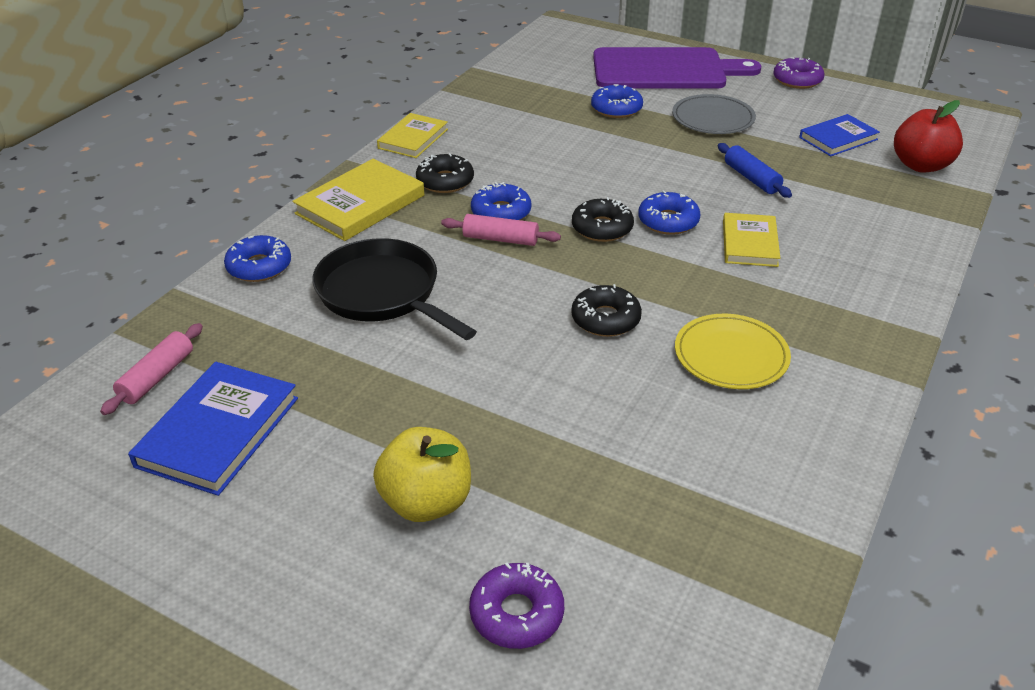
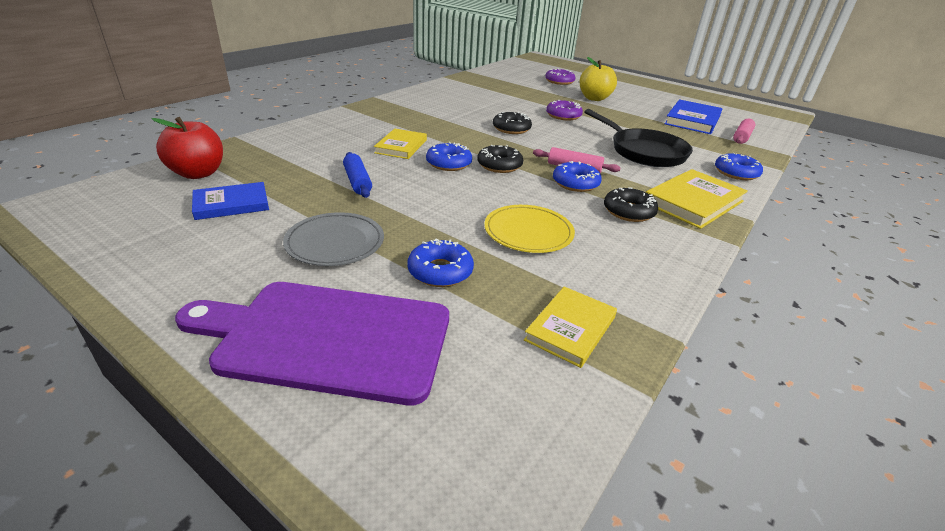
camera: 175 degrees left, 5 degrees down
yellow book [377,113,448,158] -> yellow book moved to [524,287,617,368]
yellow plate [675,314,791,389] -> yellow plate moved to [484,205,575,253]
purple donut [773,57,824,89] -> purple donut moved to [546,100,583,121]

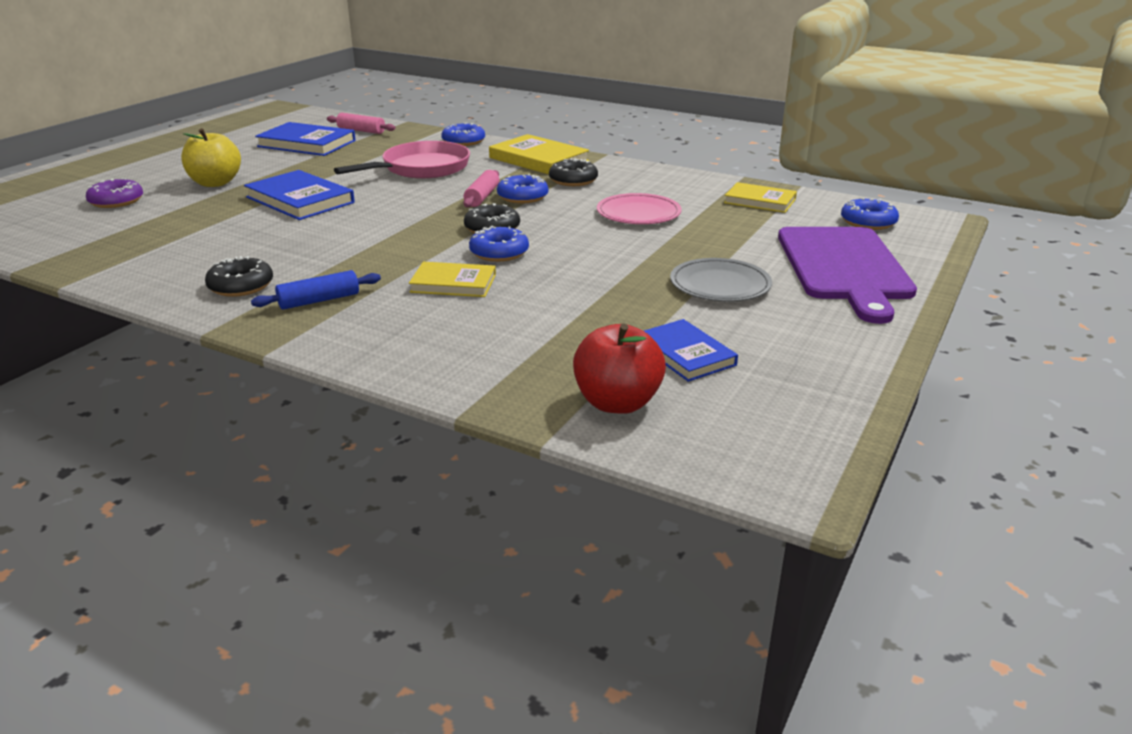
camera: 95 degrees left, 5 degrees down
blue rolling pin [343,152,372,198] -> blue rolling pin moved to [251,270,381,310]
blue donut [407,238,474,287] -> blue donut moved to [841,198,899,230]
yellow plate [484,205,575,253] -> pink plate [597,193,682,224]
black donut [493,112,532,134] -> black donut moved to [205,256,273,297]
purple donut [546,100,583,121] -> blue book [244,170,355,220]
black pan [585,109,693,167] -> pink pan [334,141,470,179]

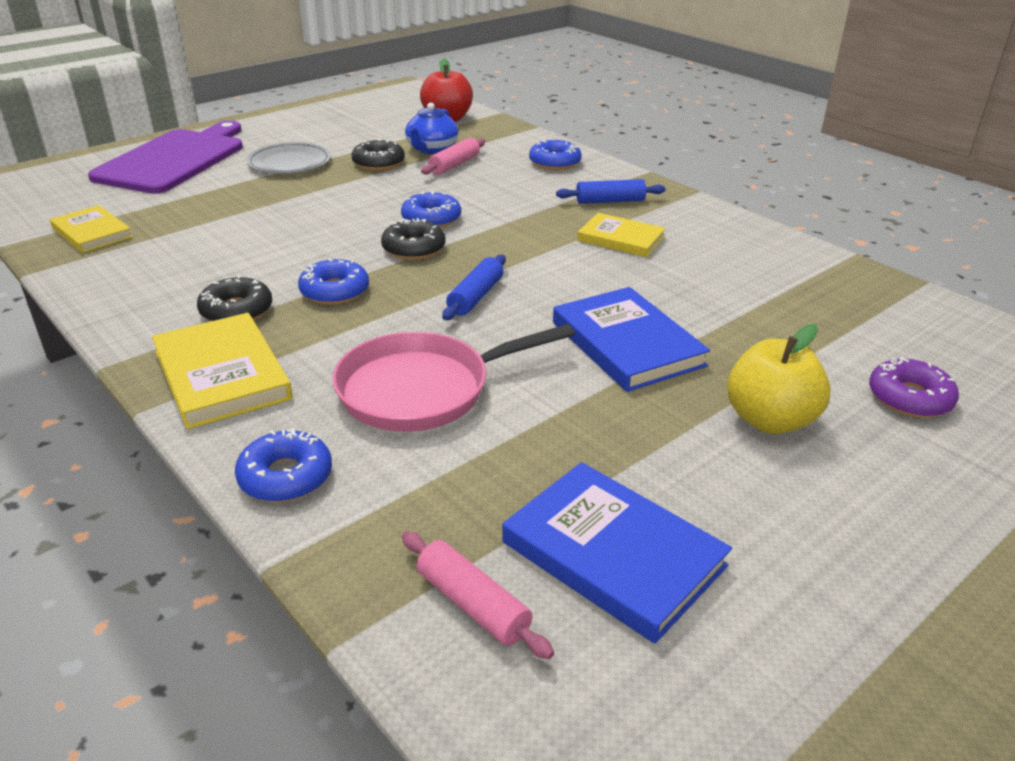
camera: 160 degrees left, 5 degrees up
black donut [205,256,273,297] -> black donut moved to [351,139,405,171]
yellow book [409,262,496,297] -> yellow book moved to [578,213,666,257]
pink rolling pin [463,170,500,207] -> pink rolling pin moved to [421,138,485,175]
pink plate [597,193,682,224] -> none
blue book [644,319,738,382] -> none
blue donut [841,198,899,230] -> blue donut moved to [529,139,582,170]
none -> blue teapot [405,103,459,154]
none -> blue rolling pin [442,255,506,320]

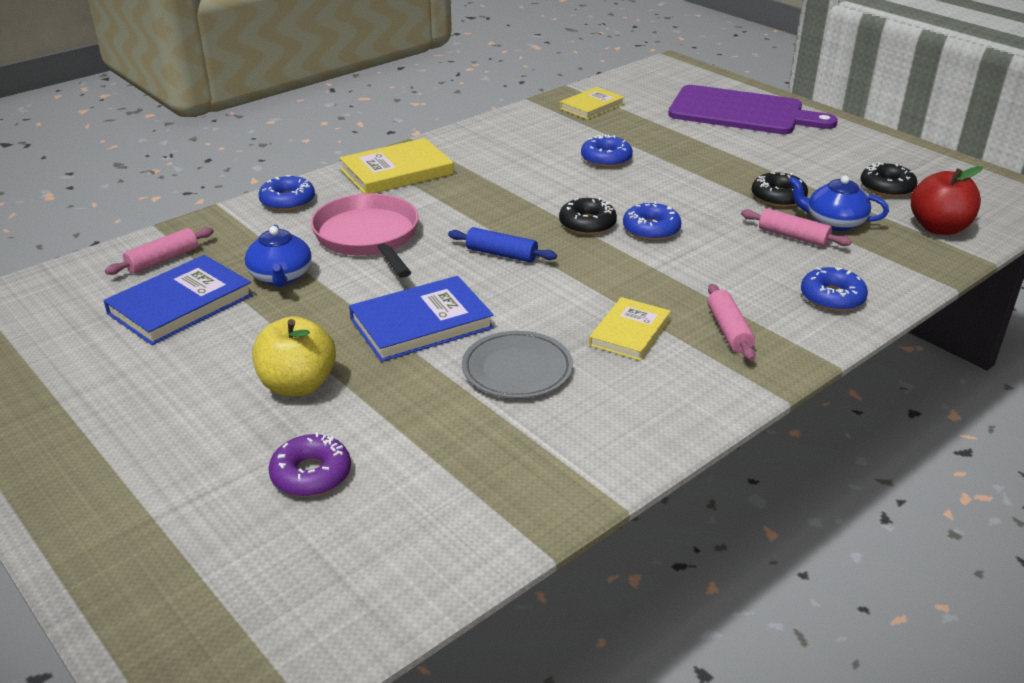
camera: 90 degrees right, 0 degrees up
black donut [197,275,272,321] -> black donut moved to [860,162,918,197]
grey plate [246,142,331,174] -> grey plate moved to [462,331,573,398]
blue donut [298,259,369,305] -> blue donut moved to [581,134,633,167]
blue rolling pin [556,179,666,204] -> pink rolling pin [707,284,755,361]
none -> blue teapot [245,225,312,287]

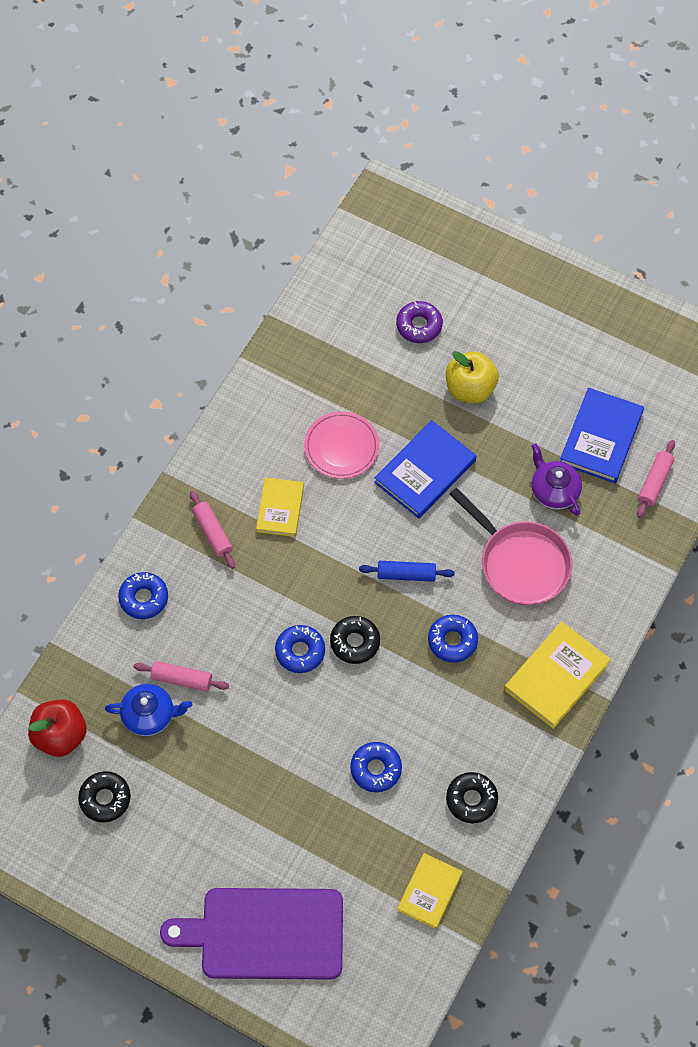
camera: 160 degrees right, 30 degrees up
blue teapot [245,225,312,287] -> purple teapot [531,443,582,516]
blue donut [259,175,315,211] -> blue donut moved to [428,615,478,663]
grey plate [462,331,573,398] -> pink plate [304,411,379,479]
black donut [752,172,808,207] -> black donut moved to [446,772,498,823]

